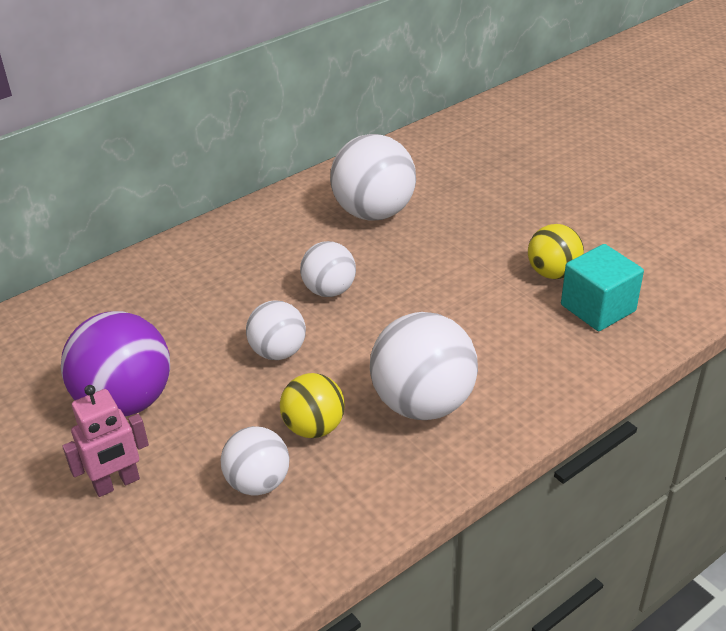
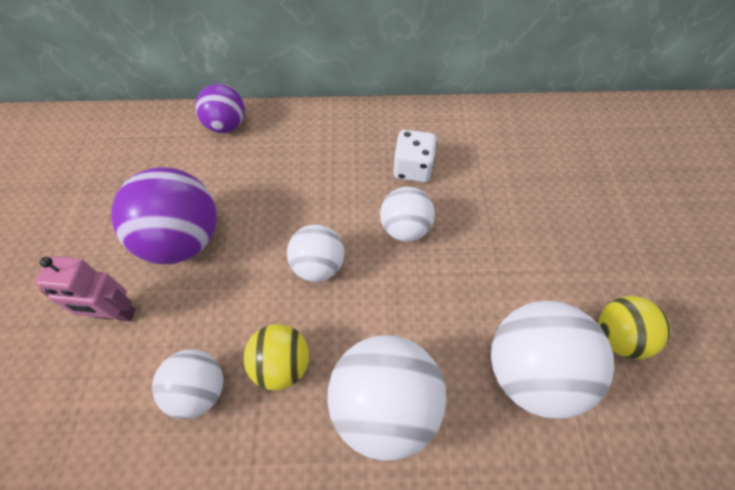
camera: 35 degrees right, 20 degrees up
white ball [330,134,416,221] -> white ball moved to [491,301,614,419]
turquoise cube [561,244,644,331] -> none
none -> purple ball [195,84,245,133]
none -> white dice [393,130,437,182]

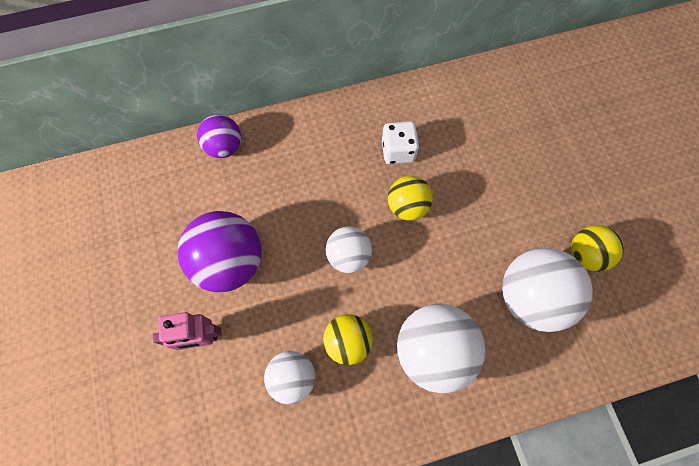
camera: 15 degrees left, 10 degrees up
white ball [380,187,435,242] -> yellow ball [388,176,433,221]

